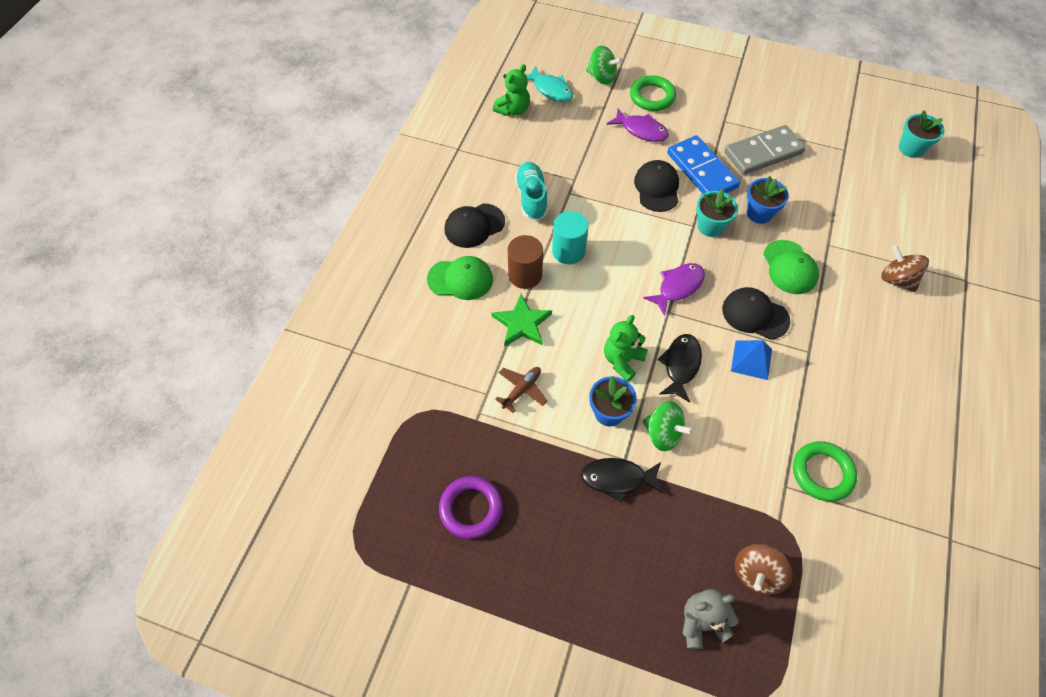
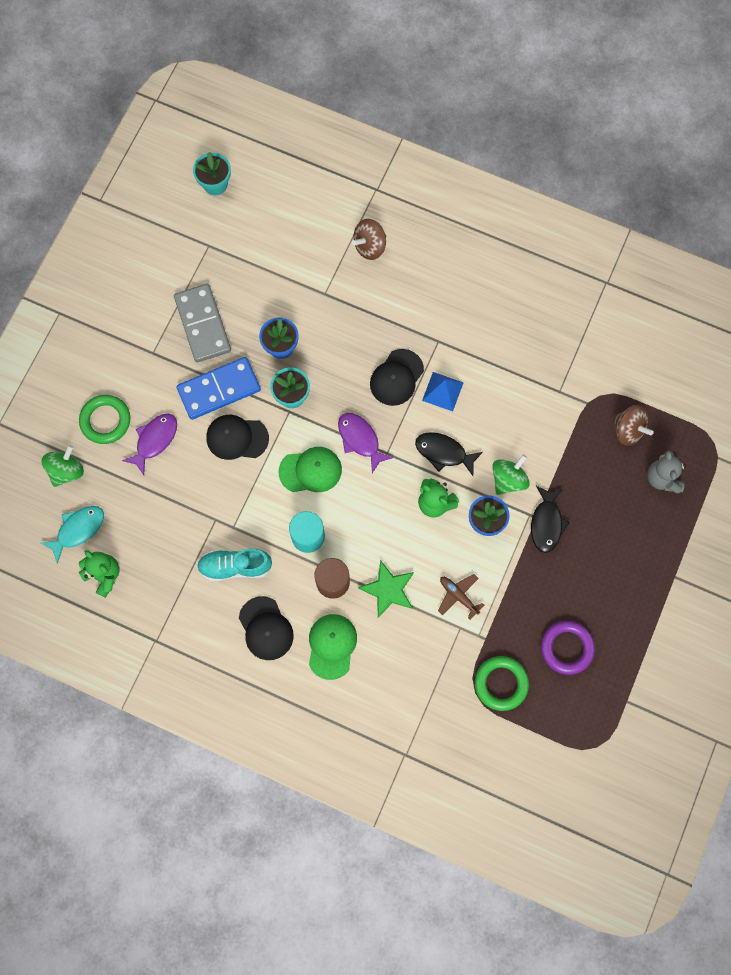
camera: 85 degrees left, 15 degrees up
green cap [763,240,819,294] -> green cap moved to [279,447,342,492]
green ring [793,441,857,502] -> green ring moved to [475,656,529,711]

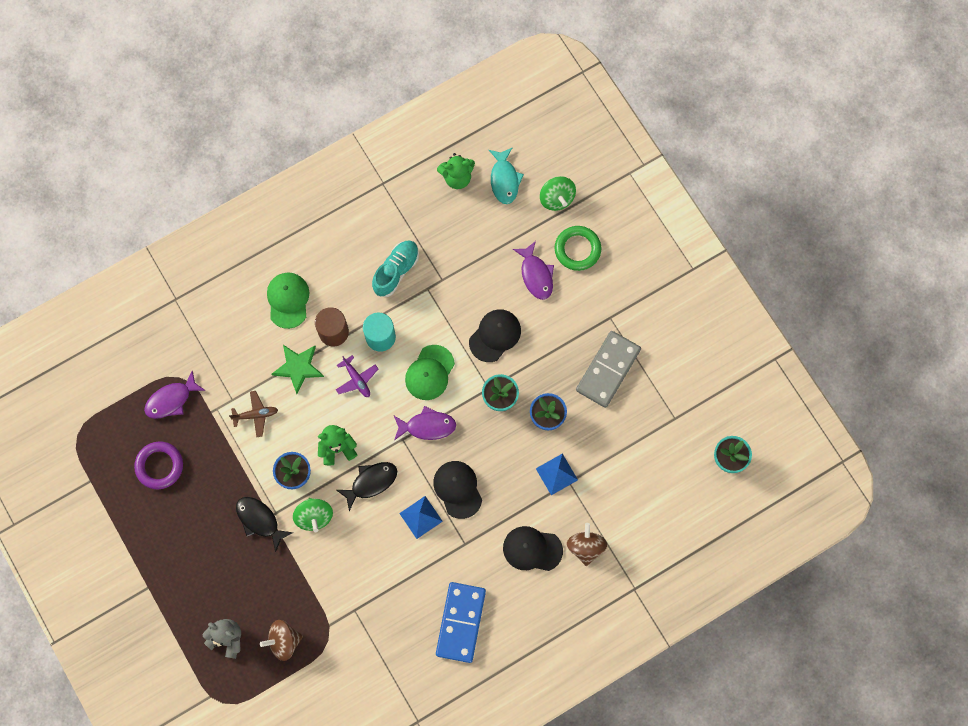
camera: 125 degrees right, 0 degrees up
grey domino [174,284,231,362] -> grey domino turned 75 degrees counterclockwise [576,331,641,408]
blue domino [177,357,261,420] -> blue domino moved to [436,582,486,663]
black cap [239,596,294,660] -> black cap moved to [503,526,563,571]
green cap [309,614,357,680] -> green cap turned 135 degrees counterclockwise [267,272,309,329]
green ring [475,656,529,711] -> purple fish [144,371,206,419]
none -> purple plane [336,355,378,397]
none -> blue pyramid [536,454,578,495]

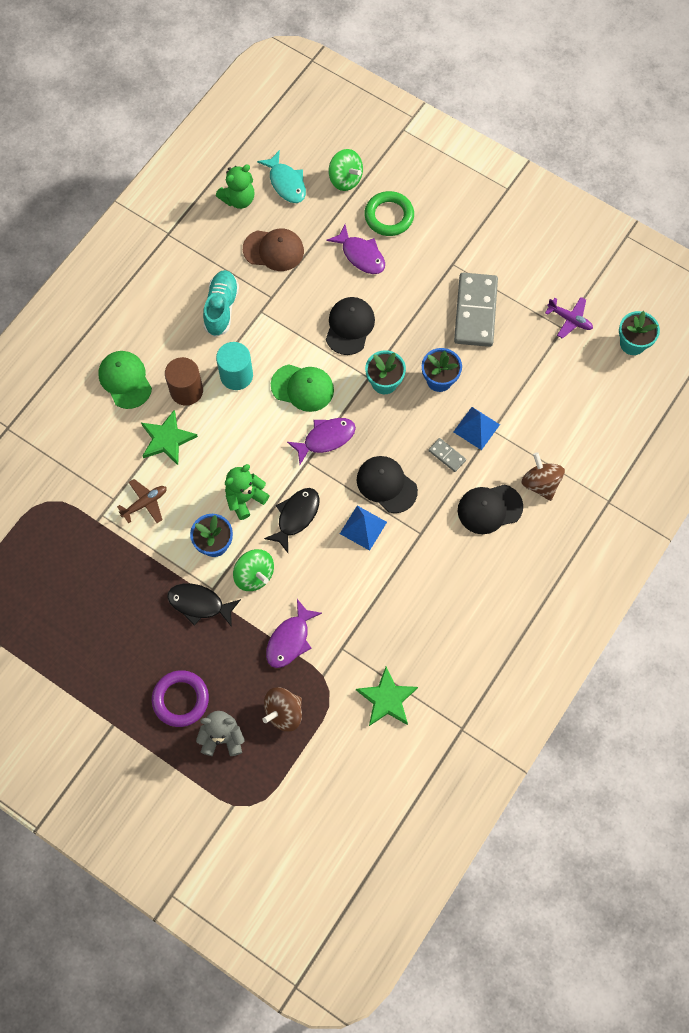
camera: 25 degrees left, 5 degrees down
purple ring [134,441,183,489] -> purple ring moved to [152,670,209,727]
purple fish [144,371,206,419] -> purple fish moved to [266,599,322,668]
purple plane [336,355,378,397] -> purple plane moved to [545,297,593,339]
green cap [405,345,455,400] -> green cap turned 75 degrees counterclockwise [271,364,334,412]
blue domino [436,582,486,663] -> none
none -> brown cap [243,228,304,271]
none -> green star [356,667,418,726]
none -> grey domino [428,438,466,472]

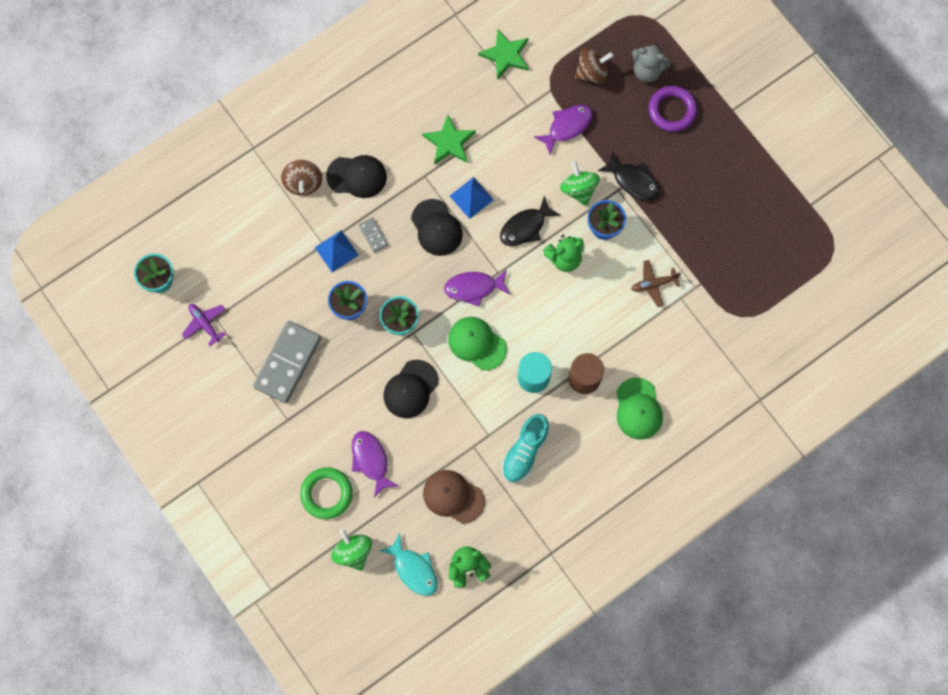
camera: 160 degrees left, 5 degrees up
green star [141,410,198,465] -> green star moved to [422,115,476,165]
turquoise fish [257,150,306,203] -> turquoise fish turned 150 degrees clockwise [380,533,438,596]

